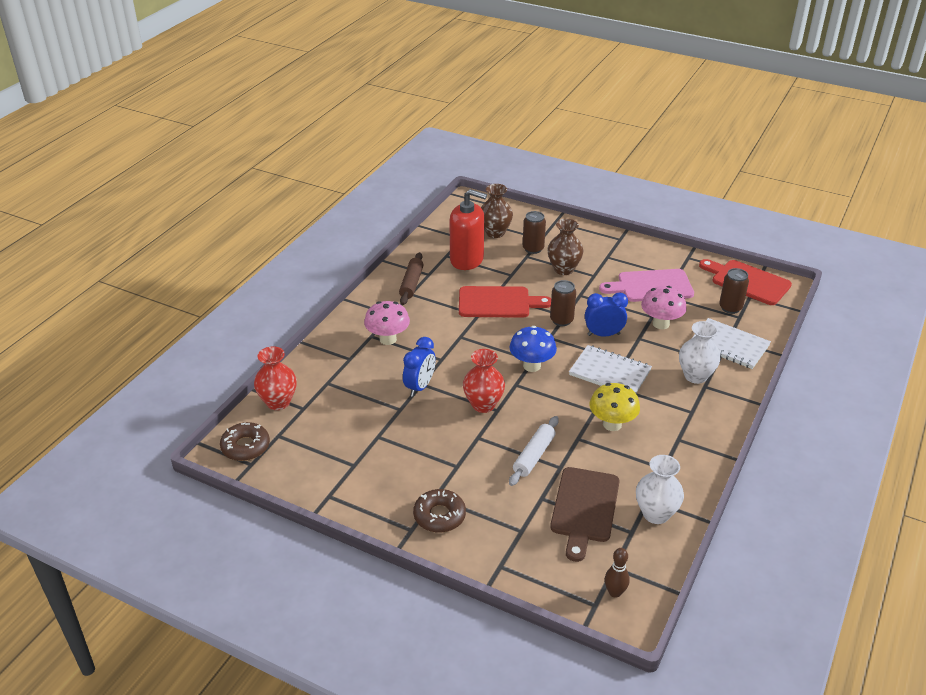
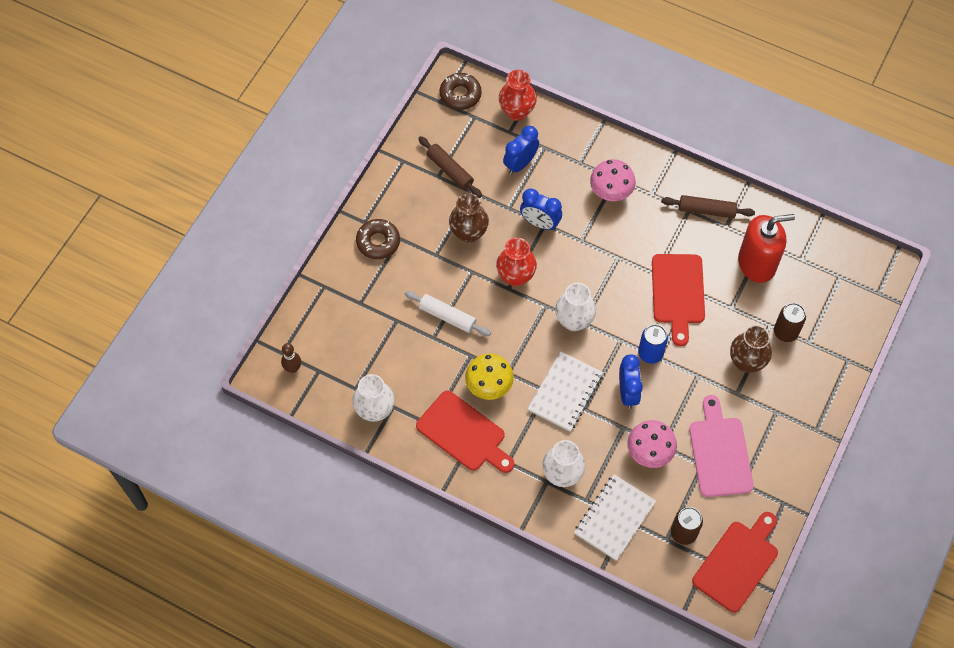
camera: 90 degrees right, 25 degrees up
red soap dispenser [450,189,487,270] -> red soap dispenser turned 120 degrees counterclockwise [738,214,795,283]
brown vase [481,184,513,238] -> brown vase moved to [449,193,489,243]
blue mushroom [509,326,557,372] -> white vase [555,283,596,331]
brown can [550,280,576,326] -> blue can [638,324,668,364]
brown cutting board [550,467,620,562] -> none
none -> red cutting board [416,391,514,473]
none -> brown rolling pin [418,136,482,198]
none -> blue clock [503,126,539,175]

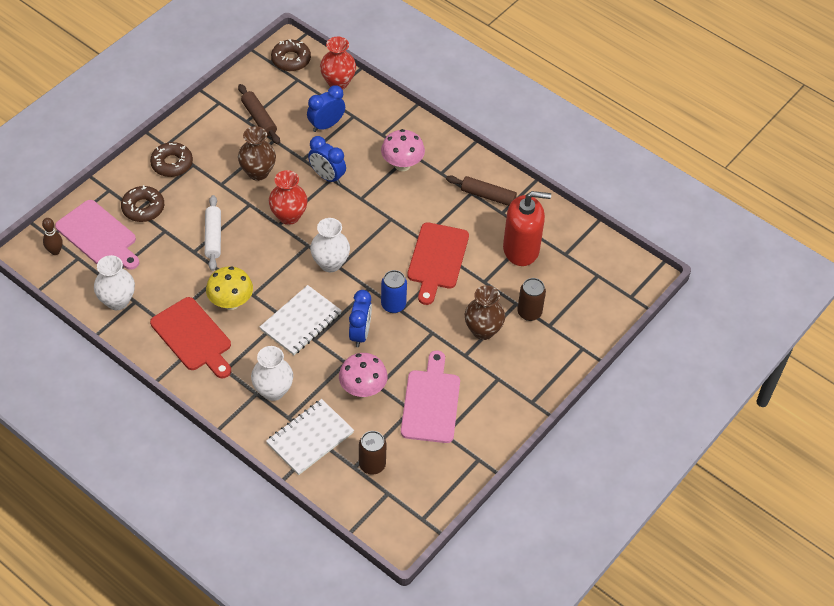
camera: 10 degrees right, 10 degrees down
white rolling pin [405,291,491,336] -> white rolling pin turned 45 degrees clockwise [205,195,221,271]
red cutting board [692,512,778,613] -> none
none -> pink cutting board [55,200,139,270]
none -> brown donut [121,185,164,222]

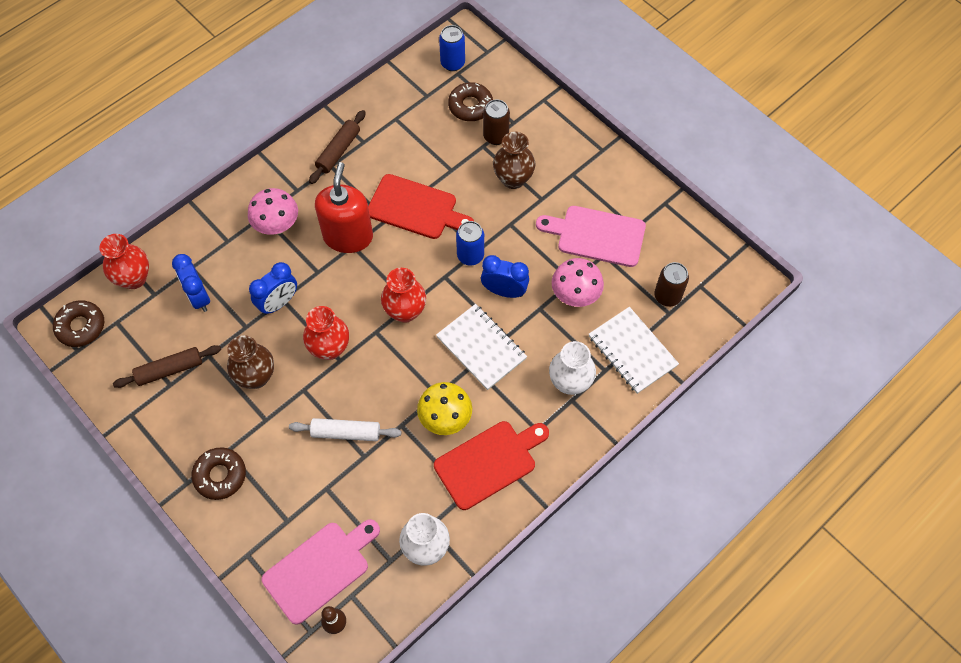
camera: 80 degrees left, 10 degrees up
brown donut [121,185,164,222] -> brown donut moved to [448,82,493,121]
white vase [310,218,350,272] -> red vase [381,268,426,323]
red soap dispenser [503,191,551,266] -> red soap dispenser moved to [315,162,373,253]
none -> blue can [439,25,465,71]

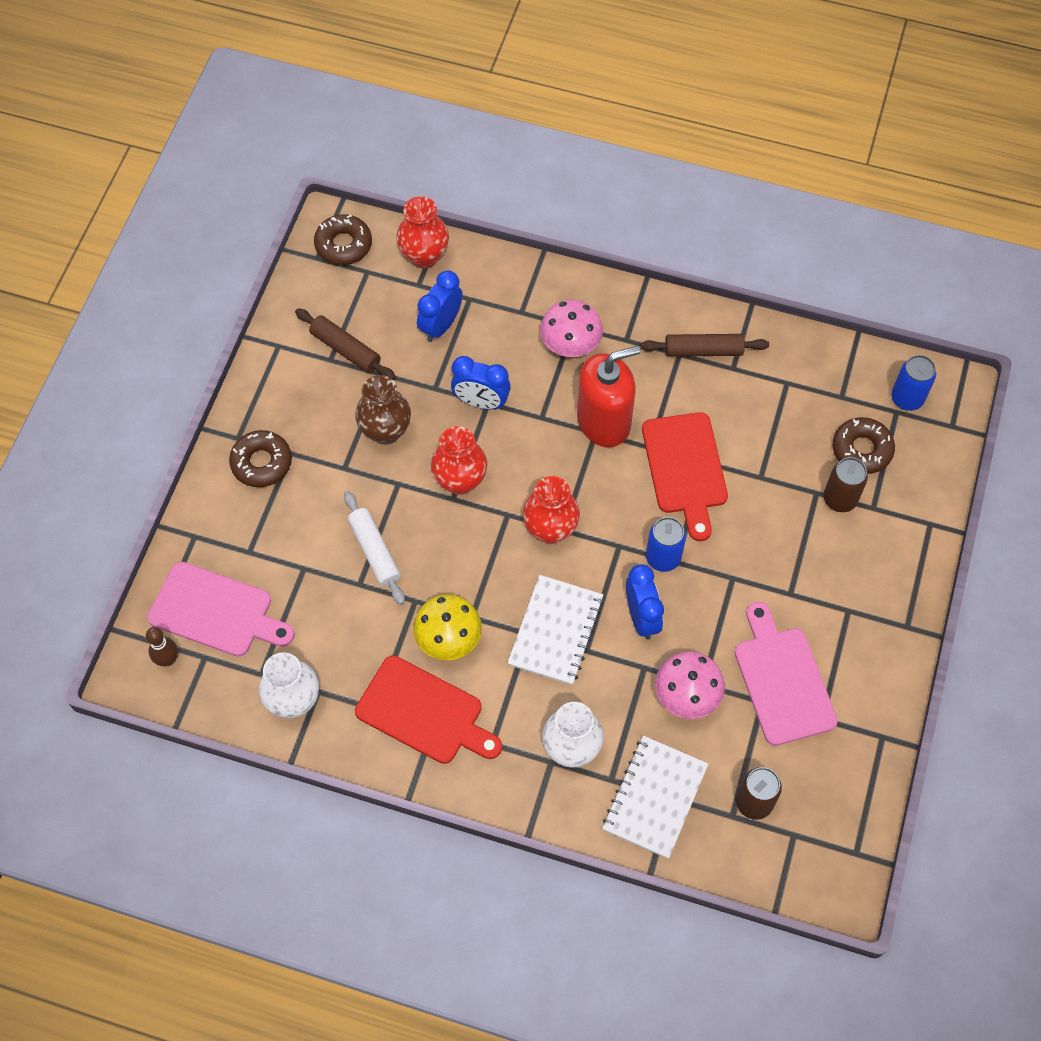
camera: 60 degrees right, 0 degrees up
brown vase [493,132,536,189] -> none

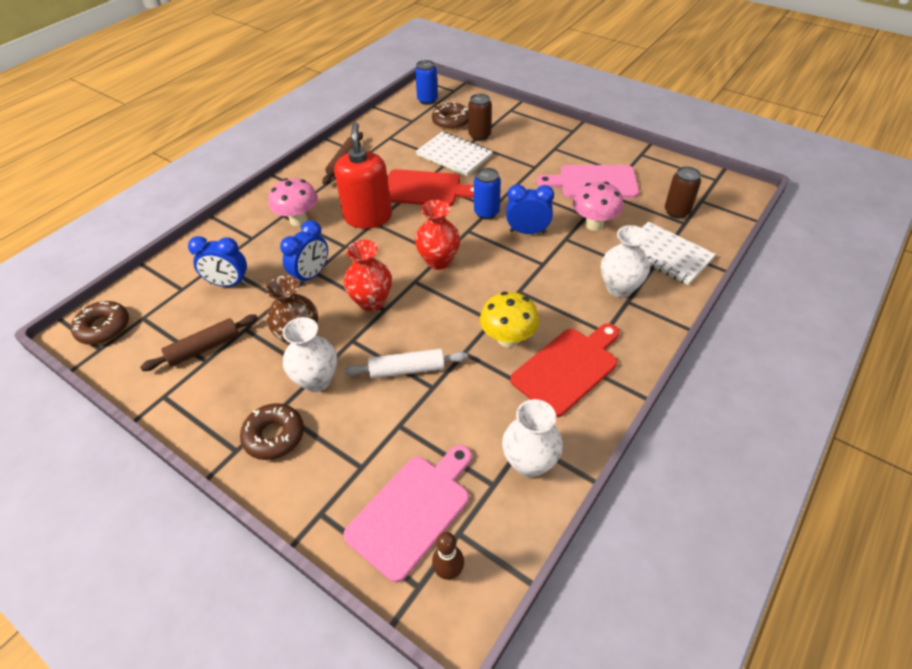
camera: 70 degrees left, 15 degrees down
red vase [396,196,449,269] -> none
blue clock [417,271,462,342] -> blue clock turned 45 degrees counterclockwise [188,236,247,287]
white notebook [508,575,604,685] -> white notebook moved to [416,132,493,176]
none -> white vase [282,317,337,392]

